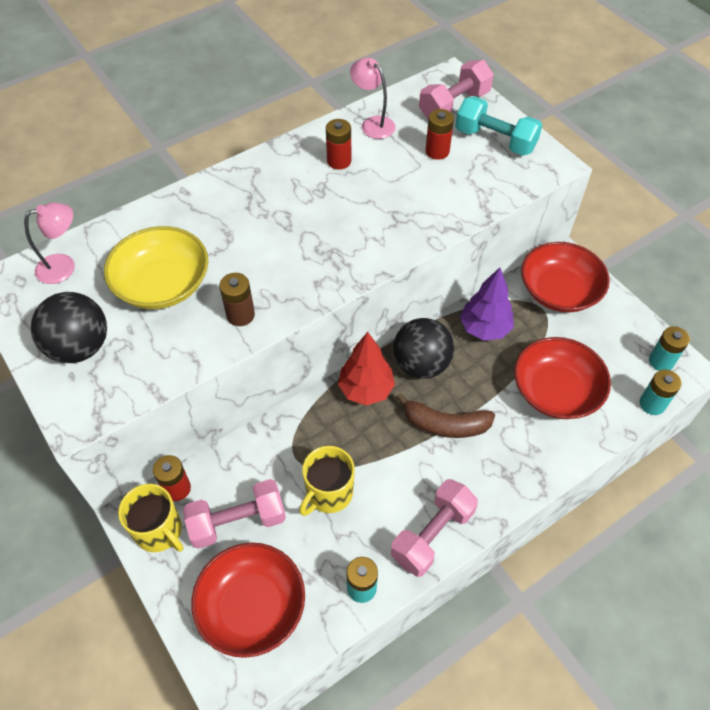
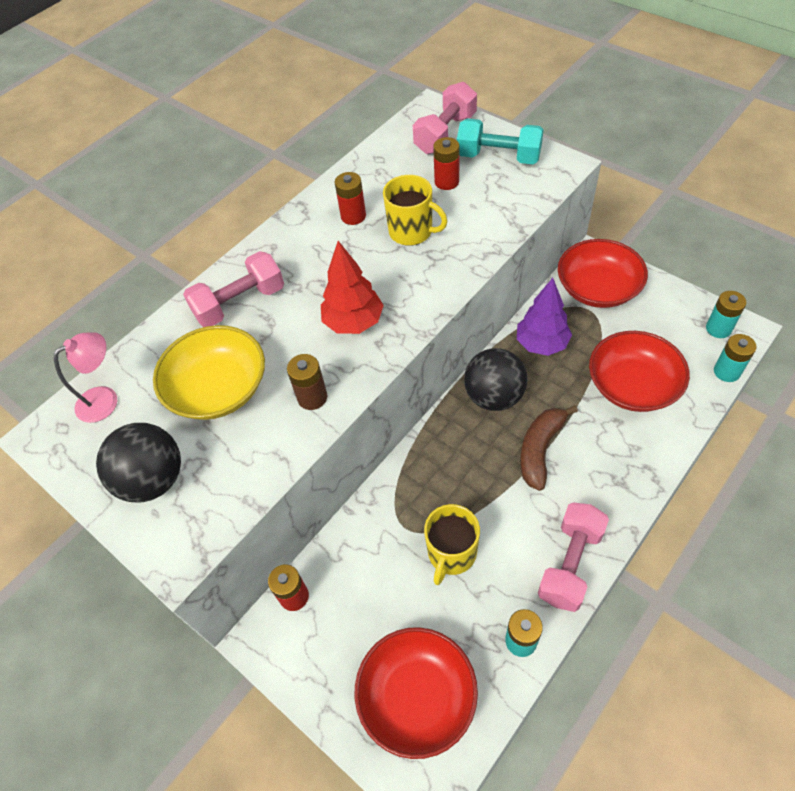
camera: 10 degrees left, 0 degrees up
yellow mug [118,484,183,552] -> yellow mug moved to [383,175,447,246]
pink dumbbell [183,479,286,549] -> pink dumbbell moved to [183,251,284,327]
red tree [338,332,395,406] -> red tree moved to [321,241,384,334]
pink lamp [350,58,396,139] -> none
brown banana [396,393,495,438] -> brown banana turned 120 degrees clockwise [520,406,578,491]

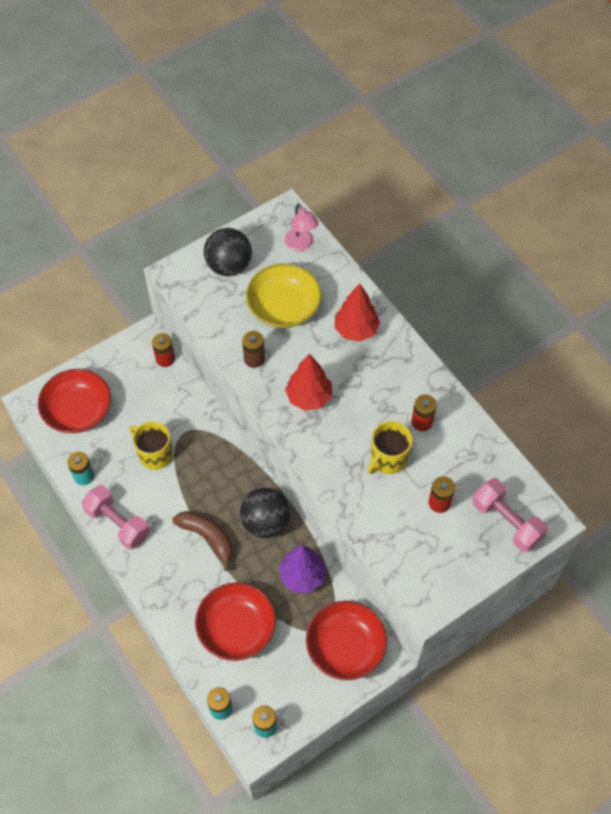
camera: 100 degrees right, 5 degrees up
pink dumbbell [183,251,284,327] -> red tree [335,283,380,342]
turquoise dumbbell [457,118,544,164] -> none

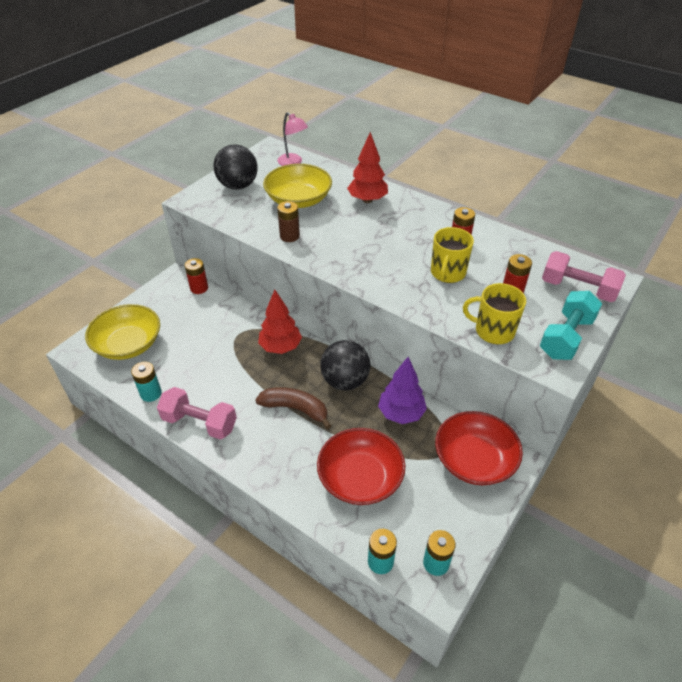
camera: 20 degrees left, 15 degrees down
red bowl [38,369,111,433] -> yellow bowl [85,304,160,360]
yellow mug [130,421,173,470] -> yellow mug moved to [463,283,526,344]
red tree [285,353,332,411] -> red tree moved to [258,290,302,354]
none -> turquoise dumbbell [540,291,602,360]

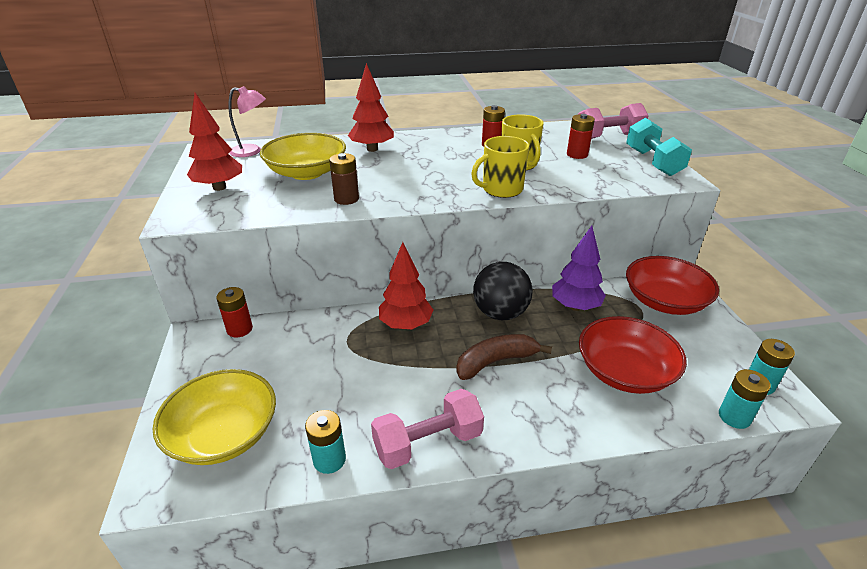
camera: 45 degrees left, 10 degrees down
black ball [214,144,258,190] -> red tree [187,93,242,191]
yellow mug [463,283,526,344] -> yellow mug moved to [471,136,529,198]

